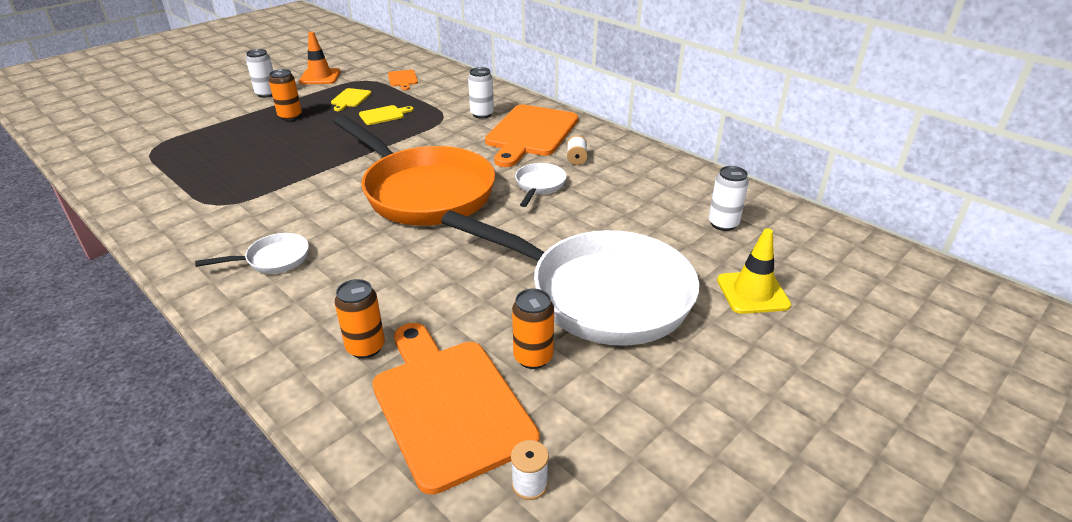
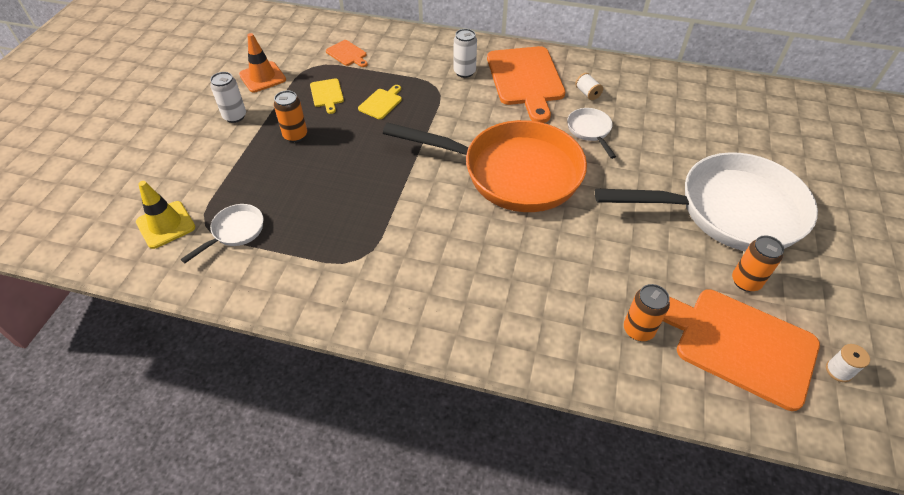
camera: 30 degrees left, 15 degrees up
white pan [195,233,309,274] -> white pan moved to [181,204,263,263]
white can [708,166,749,231] -> none
yellow traffic cone [717,228,791,314] -> yellow traffic cone moved to [136,181,195,249]

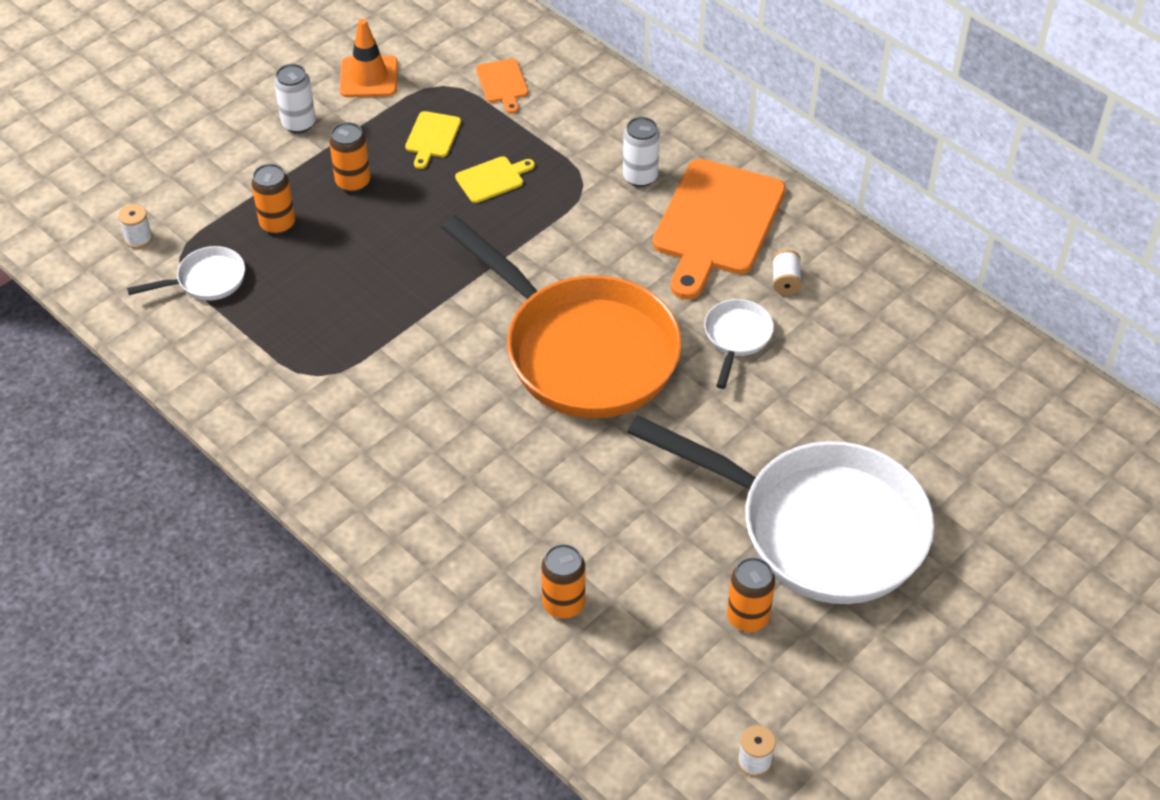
camera: 30 degrees right, 0 degrees up
yellow traffic cone [136,181,195,249] -> white spool [118,204,153,248]
orange cutting board [663,289,820,411] -> none
none -> orange can [251,164,295,235]

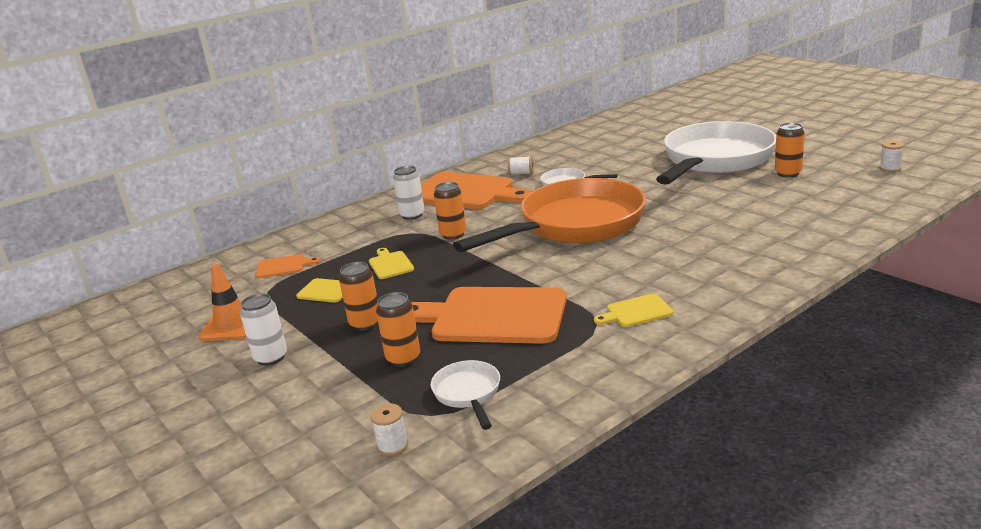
camera: 80 degrees left, 25 degrees down
orange can [541,544,585,619] -> orange can moved to [434,182,466,240]
none -> orange cutting board [411,287,567,344]
none -> yellow cutting board [594,294,673,327]

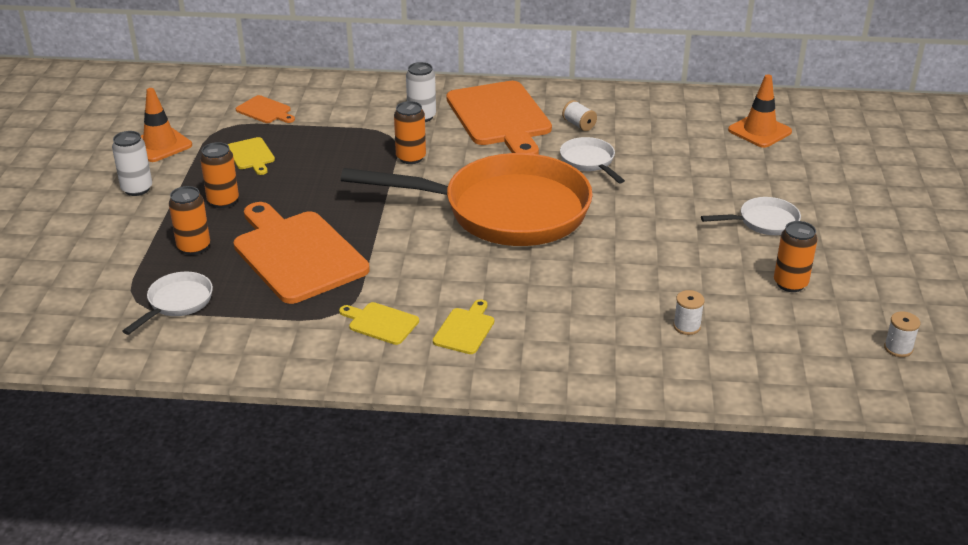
camera: 40 degrees right, 10 degrees up
yellow cutting board [369,248,414,279] -> yellow cutting board moved to [433,299,494,354]
white spool [370,403,408,456] -> white spool moved to [673,290,705,335]
white pan [656,121,776,185] -> white pan [701,197,801,235], size x0.41
none -> orange traffic cone [728,74,792,148]

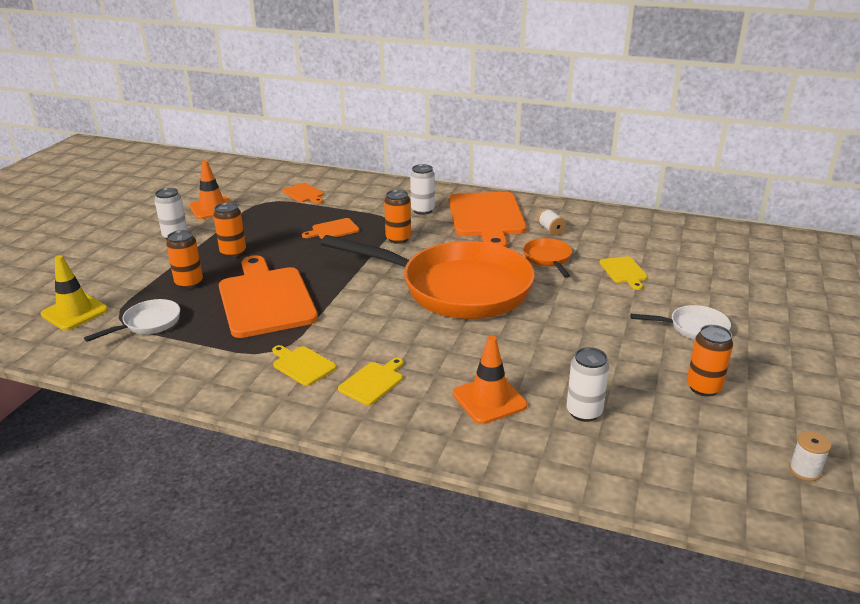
camera: 15 degrees right, 5 degrees down
yellow cutting board [227,137,275,175] -> yellow cutting board moved to [600,256,647,290]
white pan [560,137,625,183] -> orange pan [523,238,572,278]
white spool [673,290,705,335] -> white can [567,347,609,422]
orange traffic cone [728,74,792,148] -> orange traffic cone moved to [453,336,527,424]
none -> yellow traffic cone [41,255,108,330]
none -> orange cutting board [302,218,359,239]

